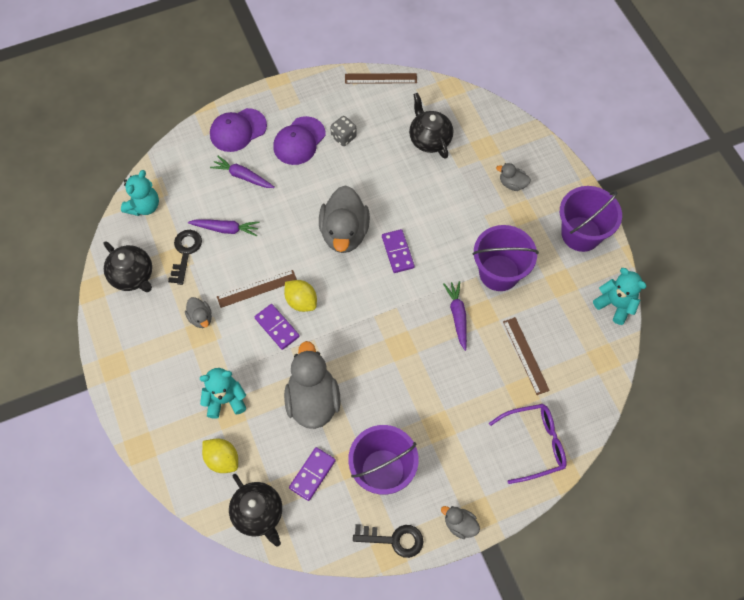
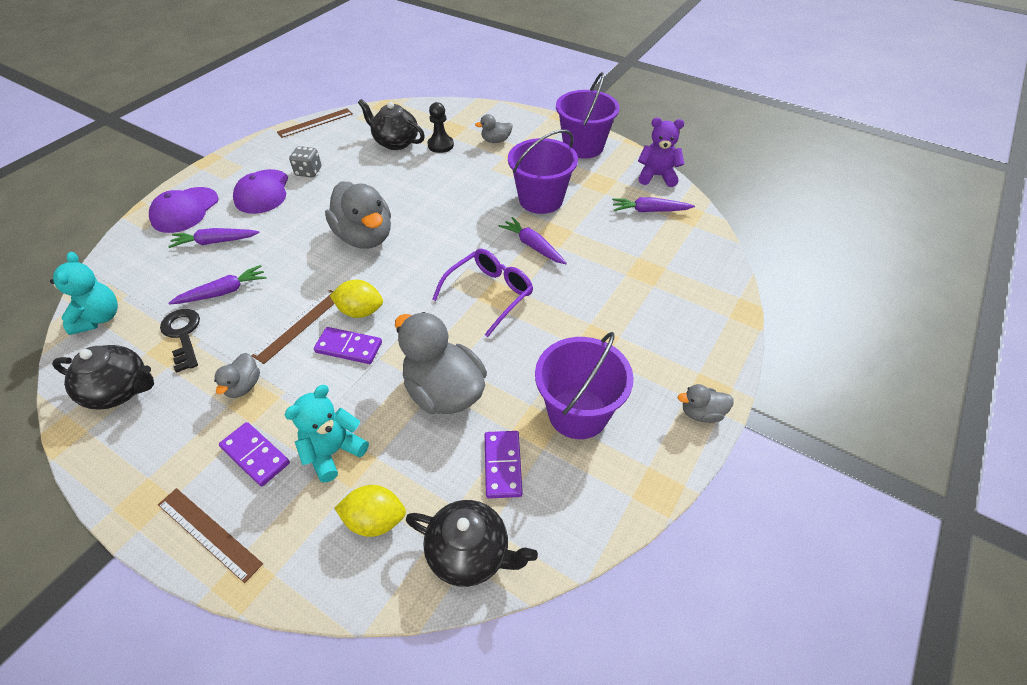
camera: 35 degrees left, 15 degrees down
grey duck [185,297,212,328] -> grey duck turned 75 degrees clockwise [214,353,260,398]
black key [353,524,423,558] -> none
purple domino [382,229,415,273] -> purple domino moved to [219,422,290,487]
purple glasses [489,404,567,484] -> purple glasses moved to [432,249,533,337]
brown ruler [503,317,550,395] -> brown ruler moved to [158,488,263,583]
turquoise teddy bear [593,268,647,325] -> purple teddy bear [638,118,684,187]
none -> black pawn [428,102,454,153]
none -> purple carrot [612,197,695,212]

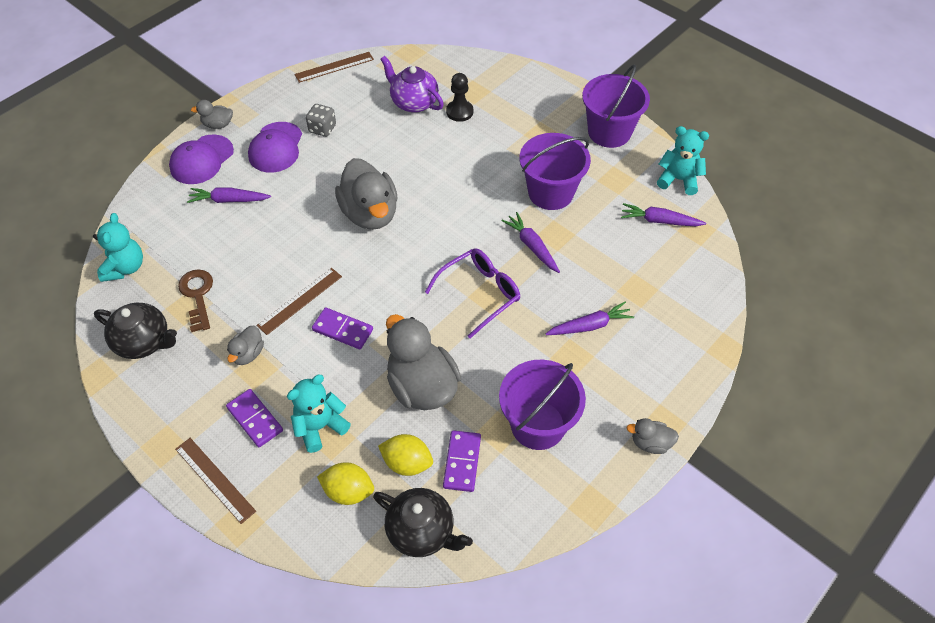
camera: 10 degrees right, 5 degrees up
black key [160,309,200,373] -> brown key [178,269,213,332]
purple carrot [168,265,266,305] -> purple carrot moved to [546,301,634,335]
yellow lemon [330,280,383,318] -> yellow lemon moved to [378,434,433,476]
black teapot [358,99,425,150] -> purple teapot [380,56,444,113]
grey duck [475,114,513,143] -> grey duck moved to [191,100,233,129]
purple teddy bear [638,118,684,187] -> turquoise teddy bear [657,126,709,195]

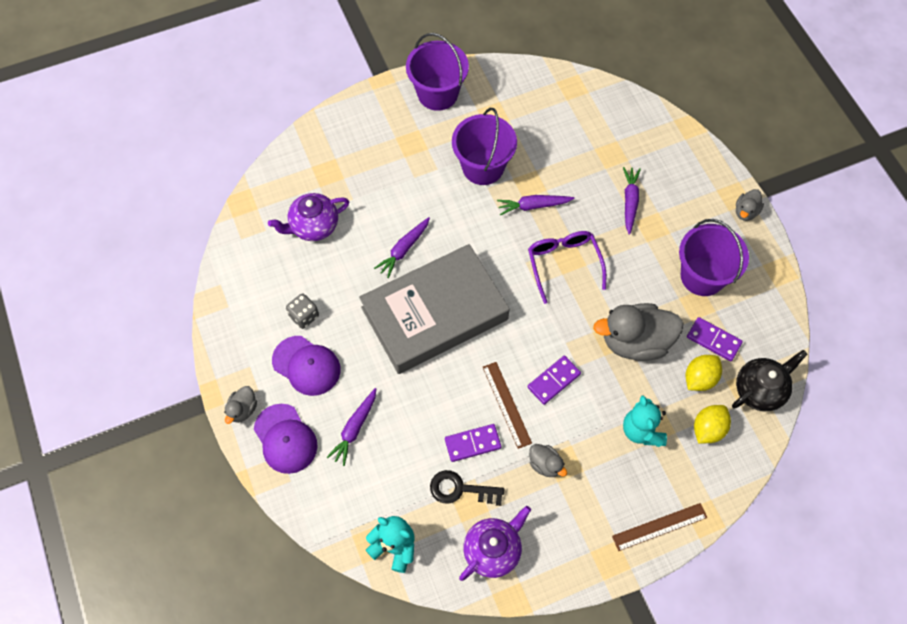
camera: 65 degrees left, 10 degrees up
black teapot [94,303,177,359] -> purple teapot [459,506,531,581]
brown key [178,269,213,332] -> black key [430,470,504,506]
purple domino [226,389,283,447] -> purple domino moved to [445,424,501,462]
brown ruler [294,52,374,83] -> none
grey duck [335,158,398,230] -> grey book [359,244,510,374]
black pawn [446,73,473,122] -> none
purple carrot [621,203,706,226] -> purple carrot moved to [374,217,430,278]
turquoise teddy bear [657,126,709,195] -> none

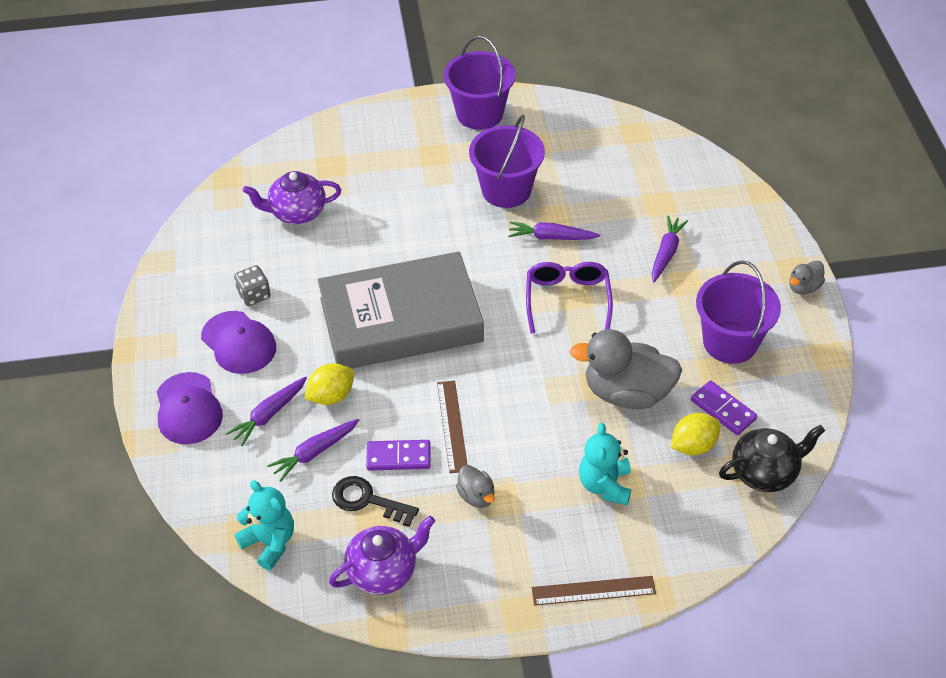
camera: 15 degrees right, 15 degrees down
grey duck [224,386,257,424] -> none
purple carrot [374,217,430,278] -> purple carrot moved to [267,419,359,482]
purple domino [528,356,581,405] -> none
yellow lemon [694,405,731,444] -> yellow lemon moved to [304,363,354,405]

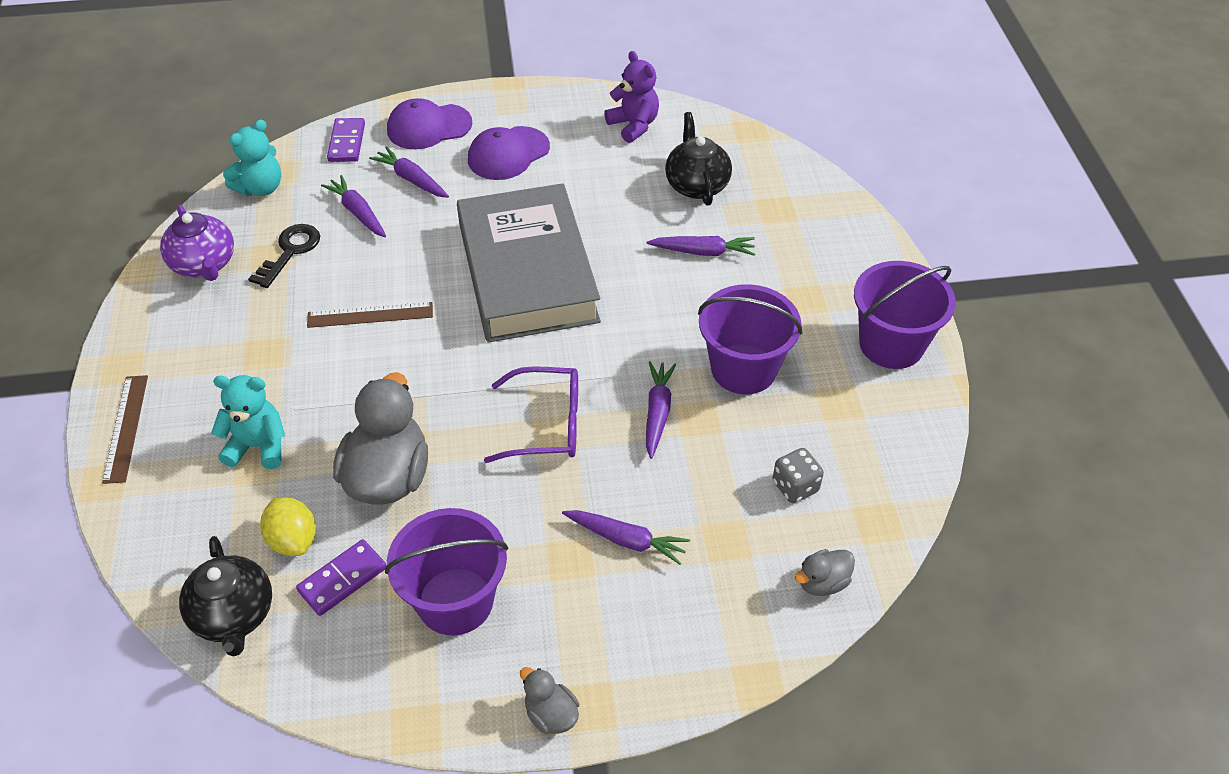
camera: 90 degrees right, 0 degrees up
grey dice [234,265,271,306] -> grey dice moved to [773,448,824,503]
purple teapot [243,171,341,224] -> black teapot [665,112,732,206]
yellow lemon [304,363,354,405] -> none
purple domino [366,440,431,471] -> purple domino moved to [327,118,365,162]
grey duck [456,465,495,508] -> grey duck moved to [795,549,855,596]
none -> purple teddy bear [604,51,659,143]
none -> purple carrot [647,236,755,256]

